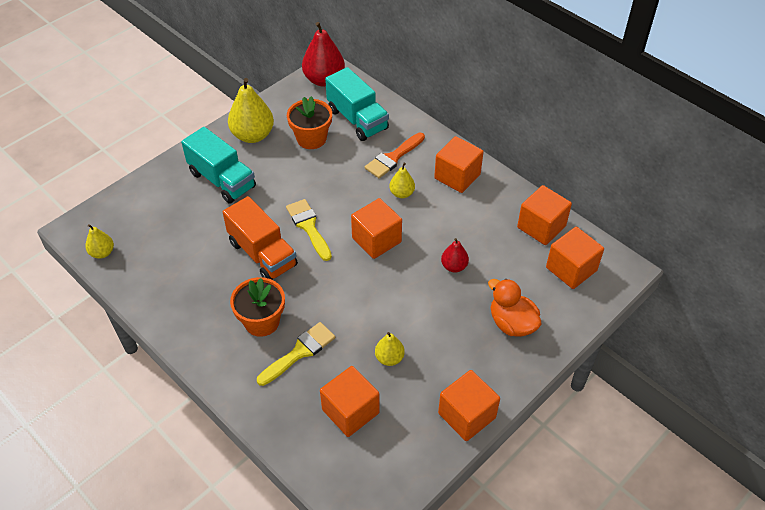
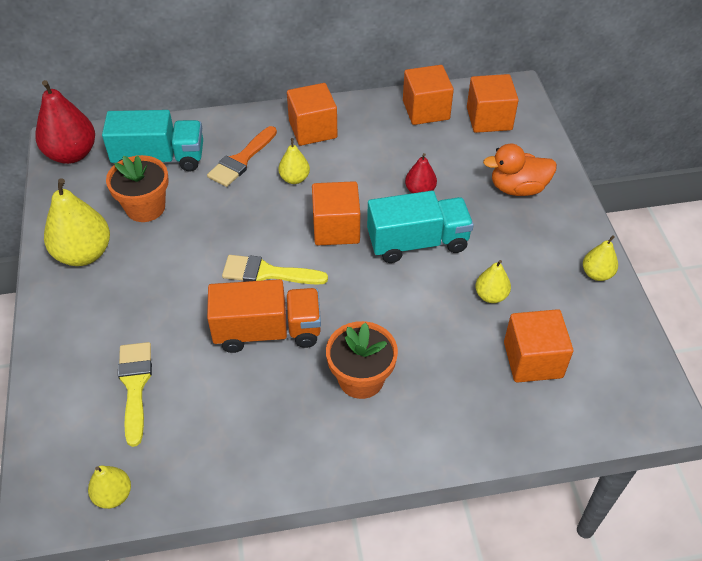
camera: 55 degrees left, 0 degrees up
turquoise truck [181,127,256,204] -> turquoise truck moved to [367,191,474,263]
yellow brush [257,322,336,386] -> yellow brush moved to [118,342,152,447]
orange brush [365,133,425,178] -> orange brush turned 45 degrees clockwise [207,126,277,187]
orange cube [438,370,500,441] -> yellow pear [583,235,618,281]

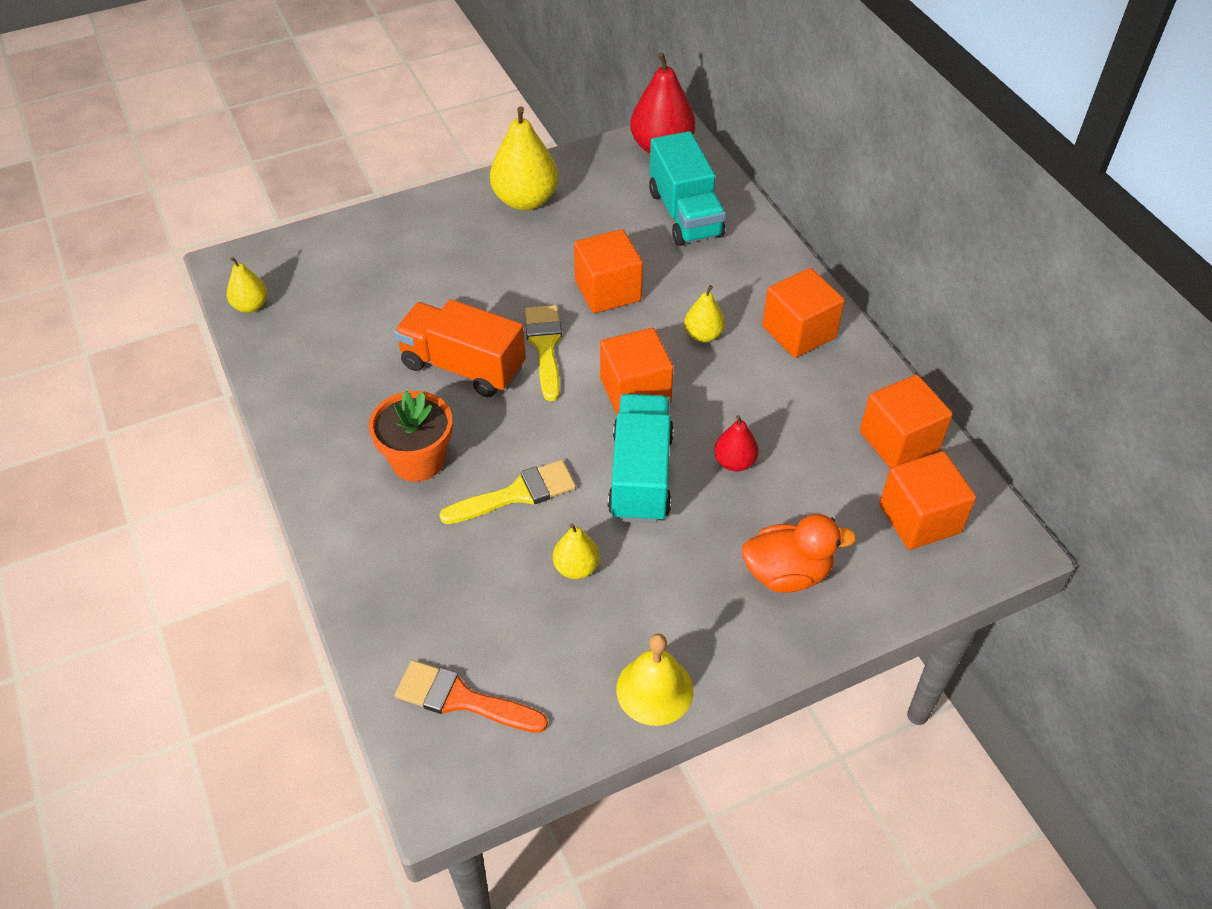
camera: 75 degrees right, 0 degrees up
orange flower pot [106,155,169,222] -> none
yellow brush [118,342,152,447] -> yellow brush moved to [439,460,576,524]
orange brush [207,126,277,187] -> orange brush moved to [395,660,548,733]
orange truck [207,279,321,353] -> orange truck turned 135 degrees clockwise [394,299,526,397]
turquoise truck [367,191,474,263] -> turquoise truck turned 150 degrees counterclockwise [608,394,674,523]
orange duck [483,144,557,196] -> orange duck turned 105 degrees clockwise [742,514,856,593]
orange cube [504,309,573,383] -> orange cube moved to [574,229,643,313]
yellow pear [583,235,618,281] -> yellow bell [616,634,693,726]

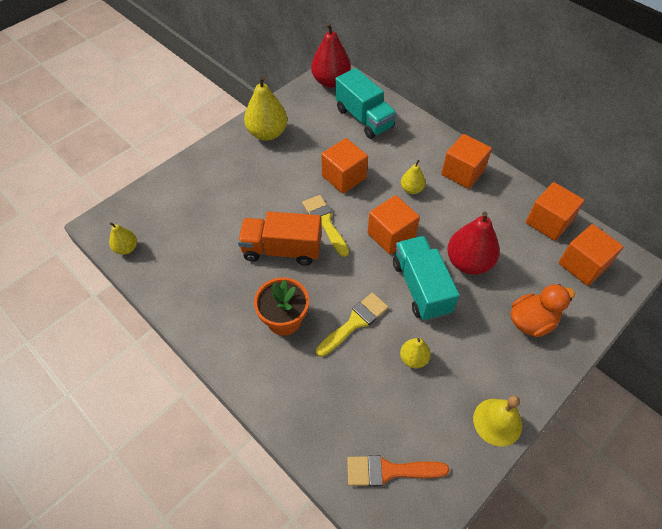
camera: 20 degrees left, 5 degrees up
red pear [714,415,759,472] -> red pear [447,212,500,275], size x1.86

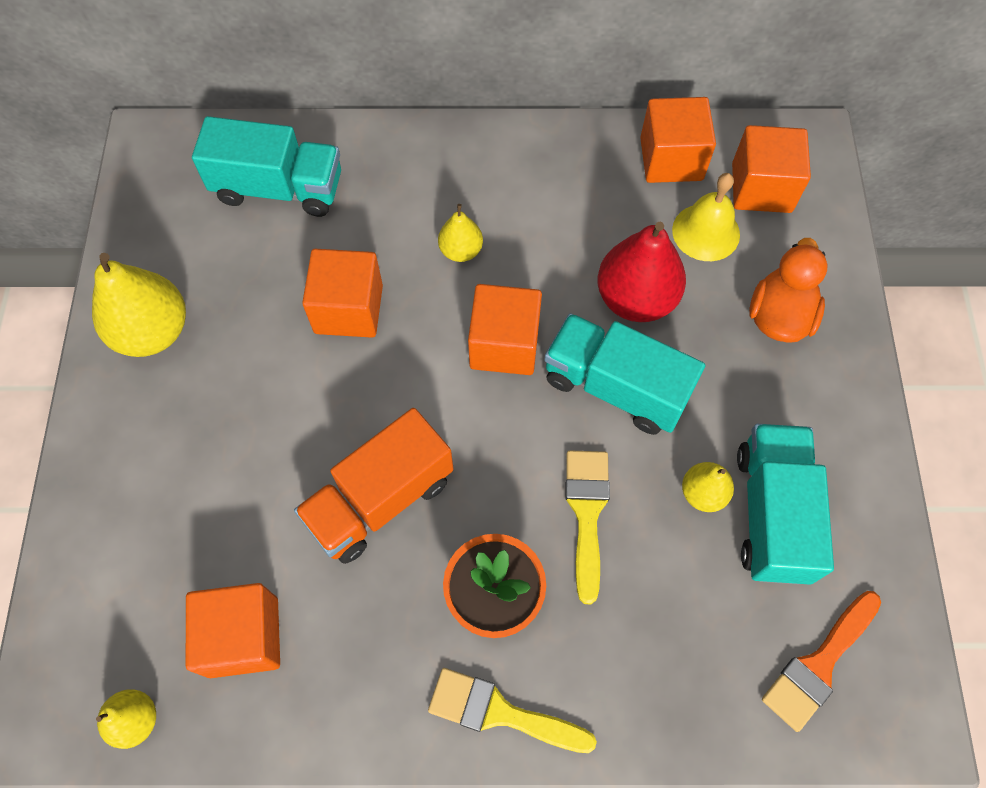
camera: 45 degrees left, 10 degrees up
yellow brush [302,195,349,257] -> yellow brush moved to [428,668,597,753]
red pear [311,23,351,88] -> none
orange cube [441,134,492,189] -> orange cube moved to [186,583,280,678]
yellow bell [473,396,522,447] -> yellow bell moved to [672,173,740,261]
none -> turquoise truck [737,424,834,585]

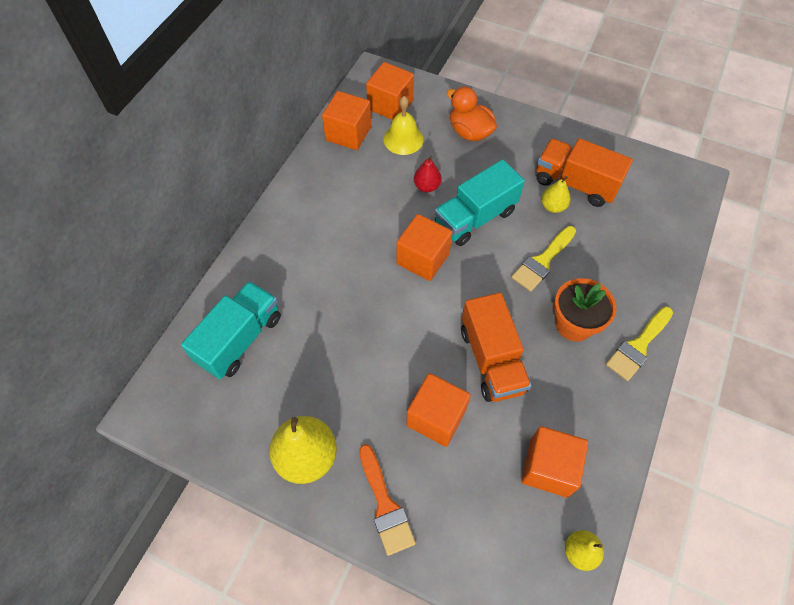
camera: 65 degrees left, 5 degrees down
orange cube [302,249,383,338] -> orange cube moved to [406,373,471,447]
yellow pear [438,204,483,262] -> none
yellow brush [565,450,610,604] -> yellow brush turned 75 degrees counterclockwise [511,226,576,292]
red pear [598,222,686,322] -> red pear [414,156,442,192], size x0.54
turquoise truck [737,424,834,585] -> orange truck [536,138,633,207]
orange brush [762,591,881,732] -> orange brush moved to [359,444,416,556]

